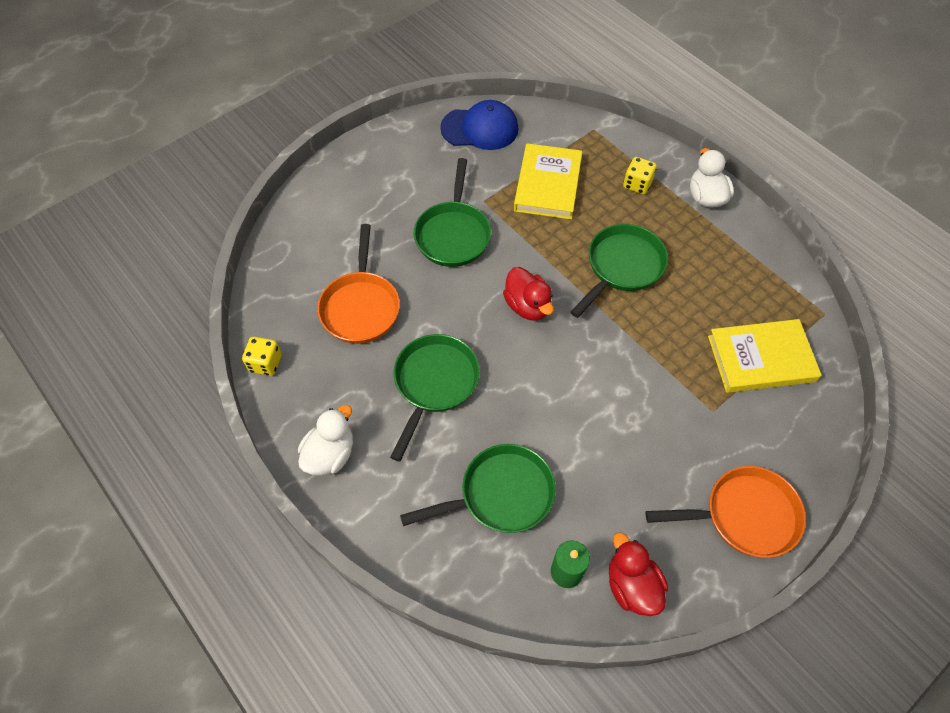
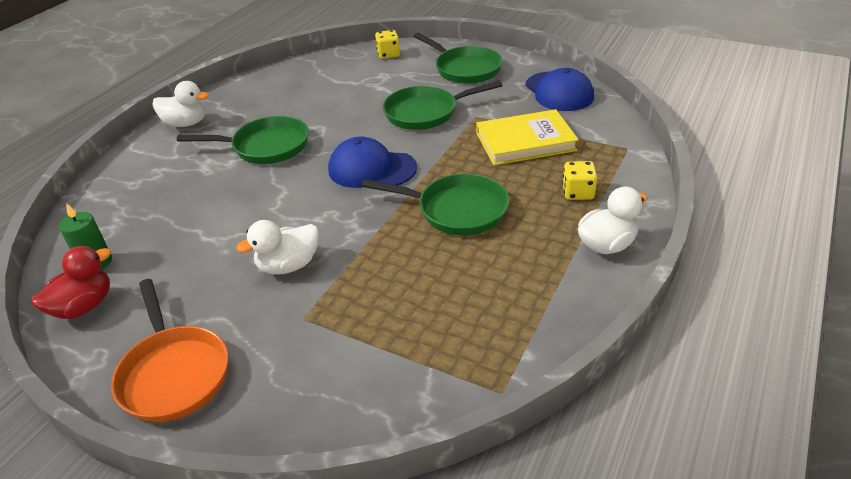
camera: 70 degrees right, 20 degrees down
yellow dice [242,337,282,376] -> yellow dice moved to [375,30,400,59]
orange pan [317,224,400,344] -> none
green pan [400,444,556,533] -> green pan moved to [414,33,503,84]
red duck [503,267,554,321] -> blue cap [328,137,417,188]
yellow book [708,319,821,393] -> none
none -> white duck [236,220,319,275]

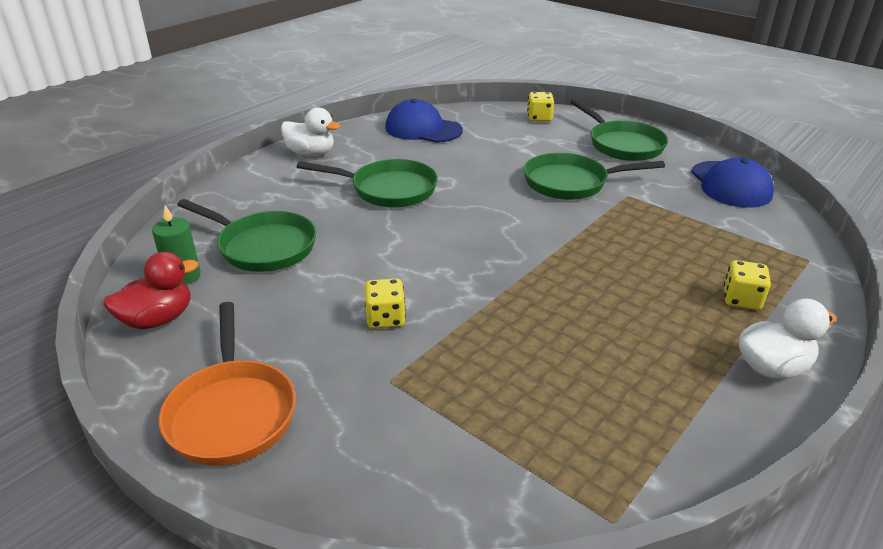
camera: 10 degrees right, 5 degrees down
white duck [236,220,319,275] -> yellow dice [365,278,406,329]
blue cap [328,137,417,188] -> blue cap moved to [385,99,463,143]
green pan [362,174,509,235] -> green pan moved to [177,199,316,272]
yellow book [476,109,579,166] -> none

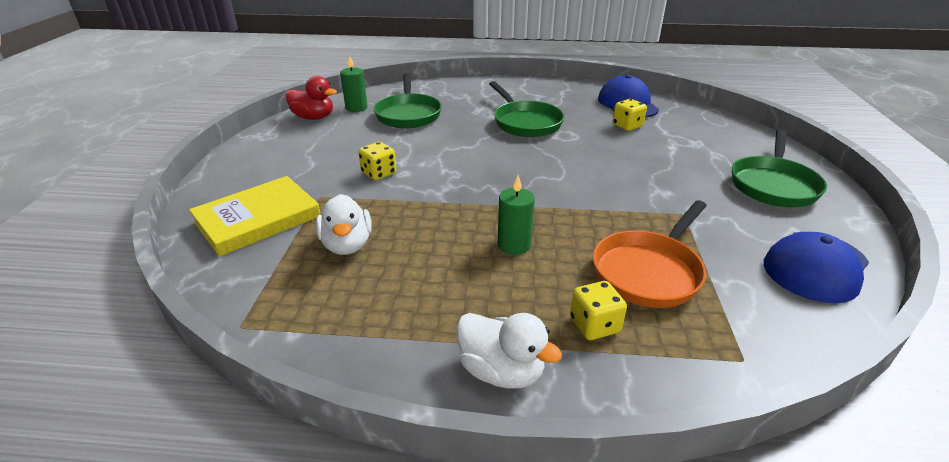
camera: 55 degrees right, 0 degrees up
orange pan [159,302,296,466] -> orange pan moved to [593,200,707,308]
white duck [281,107,340,156] -> white duck moved to [315,194,372,255]
green pan [524,153,665,200] -> none
yellow dice [527,92,554,122] -> yellow dice moved to [613,99,647,131]
none -> yellow book [189,176,321,257]
none -> green candle [498,175,535,255]

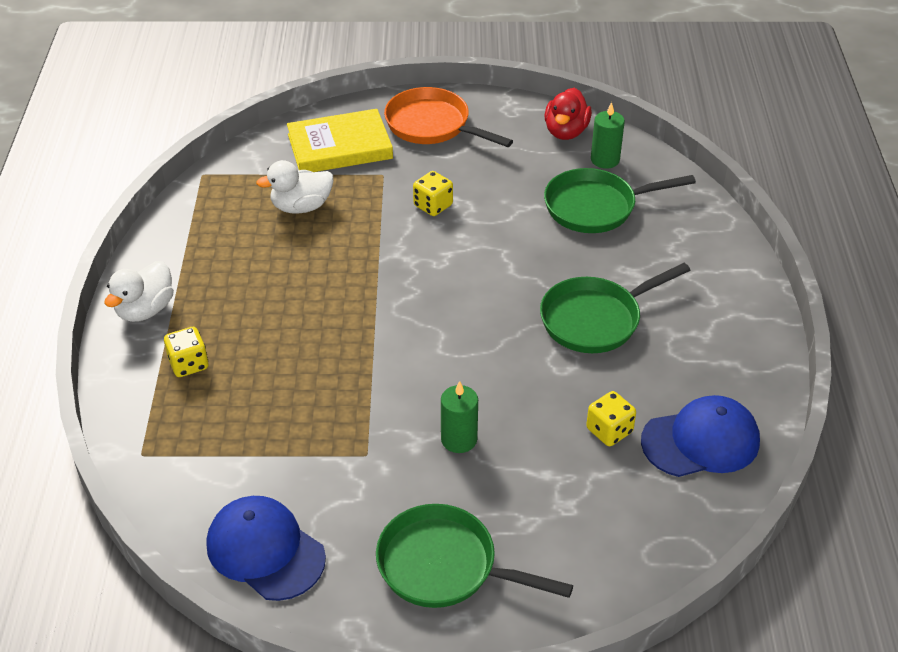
camera: 85 degrees right, 10 degrees up
yellow book [189,176,321,257] -> yellow book turned 60 degrees counterclockwise [287,109,393,172]
green candle [498,175,535,255] -> green candle moved to [441,381,478,453]
orange pan [593,200,707,308] -> orange pan moved to [384,87,513,147]

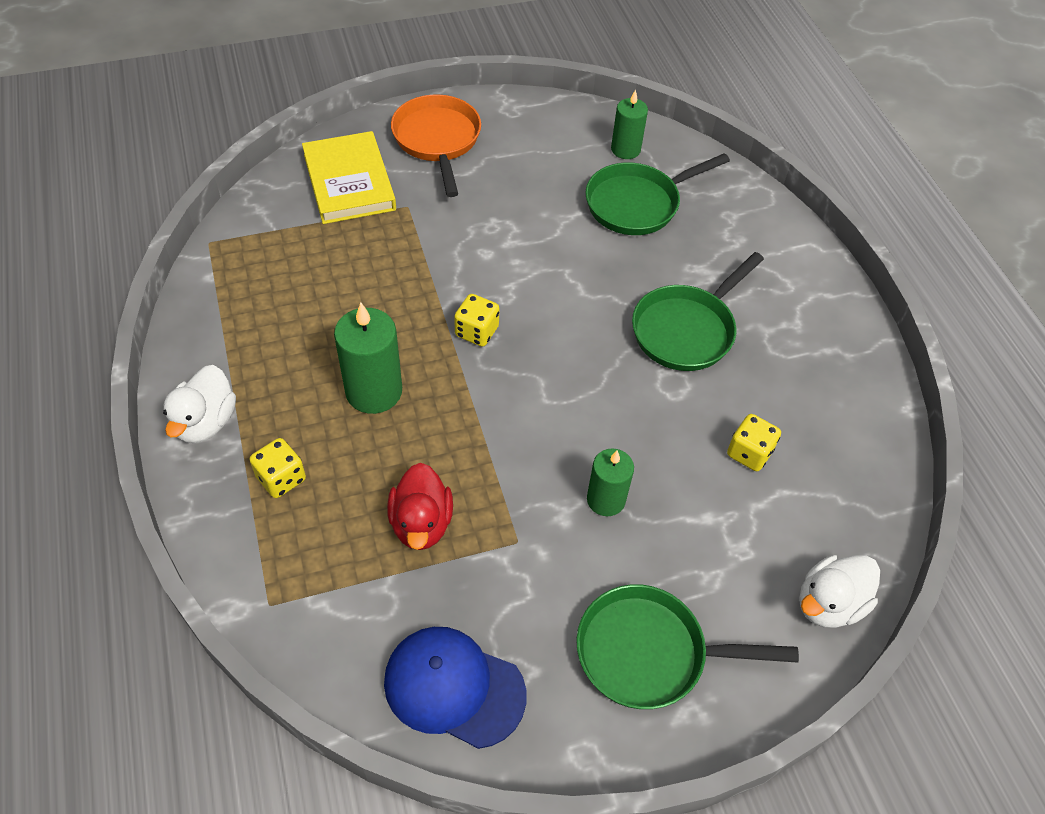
camera: 20 degrees left, 10 degrees up
white duck [256,160,333,214] -> white duck moved to [799,555,880,628]
yellow book [287,109,393,172] -> yellow book turned 75 degrees counterclockwise [302,131,396,224]
orange pan [384,87,513,147] -> orange pan turned 60 degrees clockwise [391,94,481,197]
yellow dice [413,171,453,216] -> yellow dice moved to [454,294,500,347]
red duck [544,88,592,140] -> red duck moved to [387,463,453,550]
blue cap [641,395,760,477] -> none
none -> green candle [334,303,402,414]

